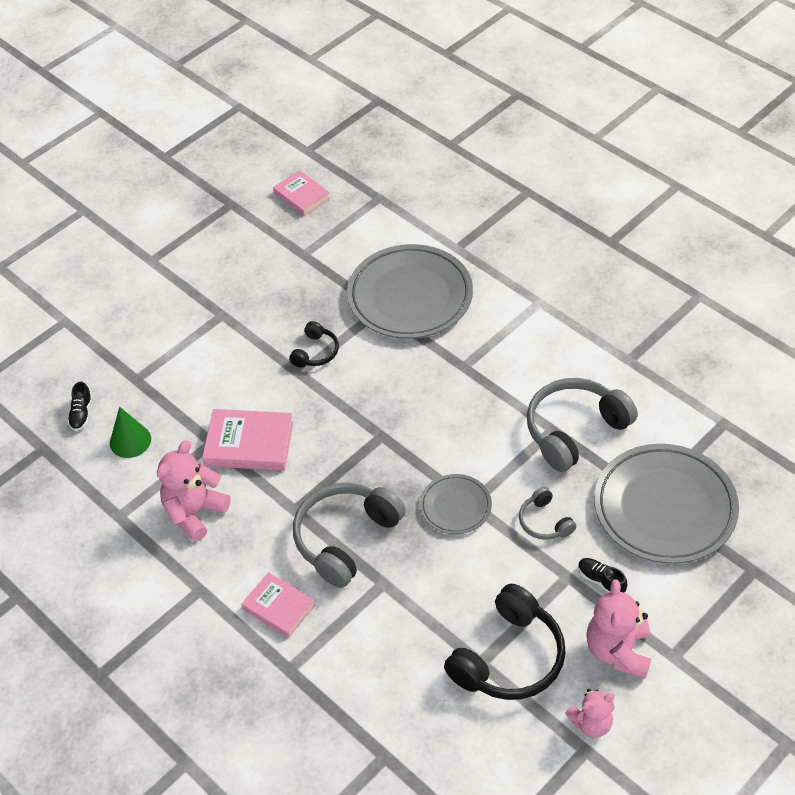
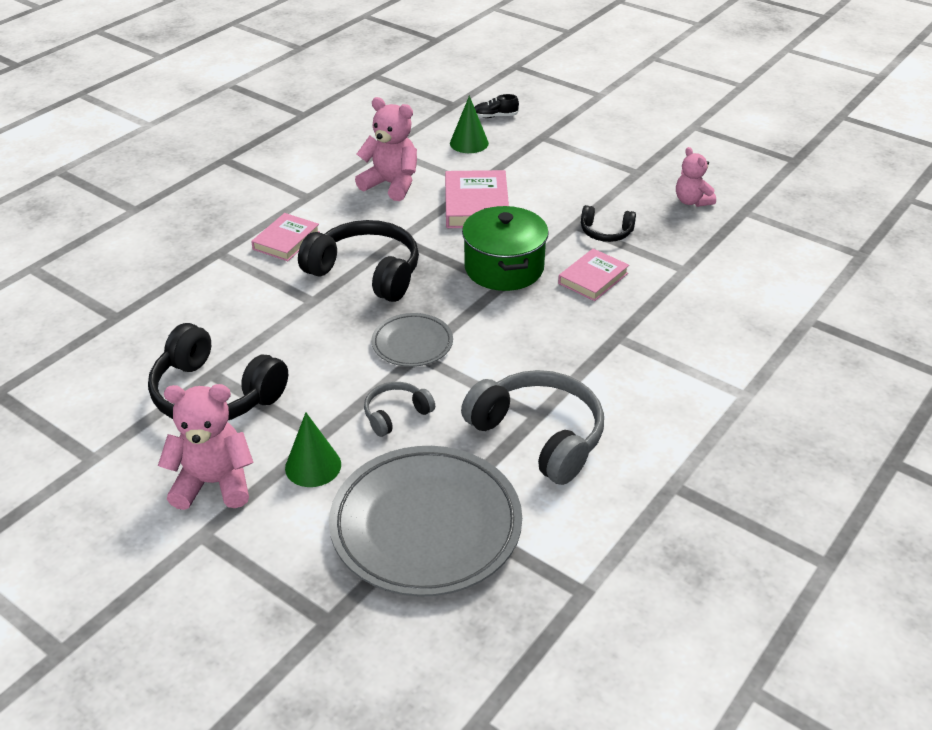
camera: 80 degrees right, 10 degrees down
pink book [273,170,330,216] -> pink book moved to [558,249,629,301]
grey headphones [293,483,406,588] -> black headphones [298,220,419,302]
grey plate [347,244,473,339] -> none
pink teddy bear [565,689,615,738] -> pink teddy bear moved to [676,147,716,207]
black shoe [578,558,627,593] -> green cone [285,412,341,487]
none -> green pot [462,206,549,291]

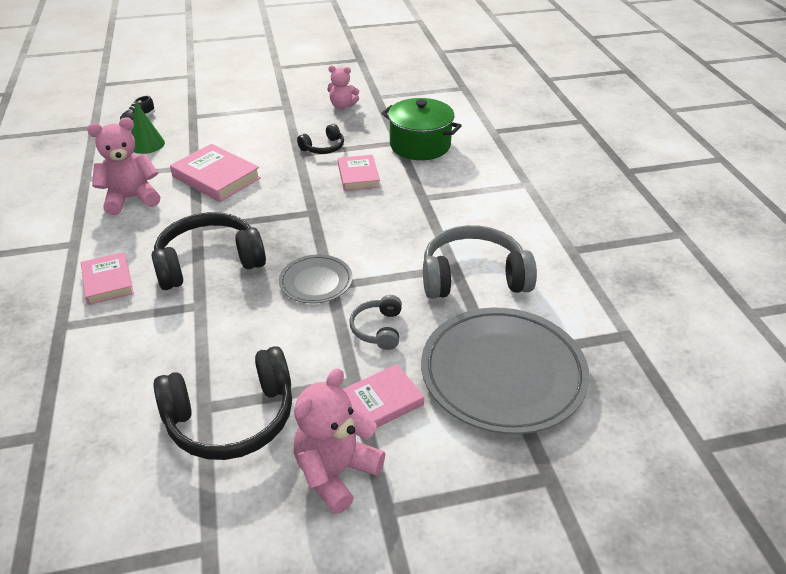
camera: 50 degrees left, 0 degrees up
green cone [285,412,341,487] -> pink book [343,364,424,428]
green pot [462,206,549,291] -> green pot moved to [381,98,462,160]

